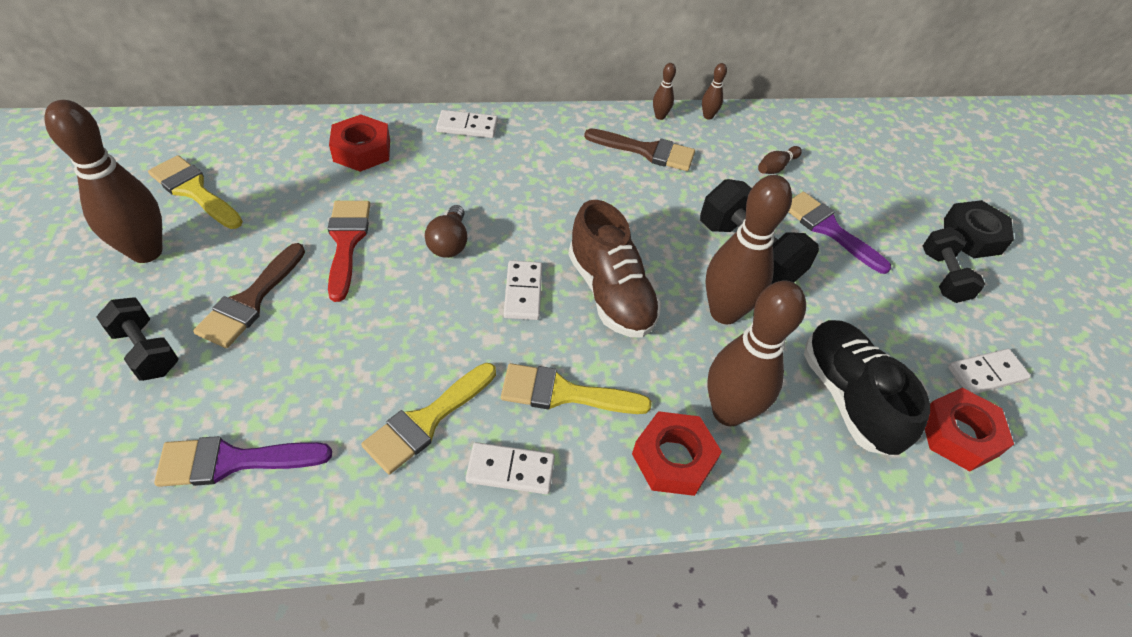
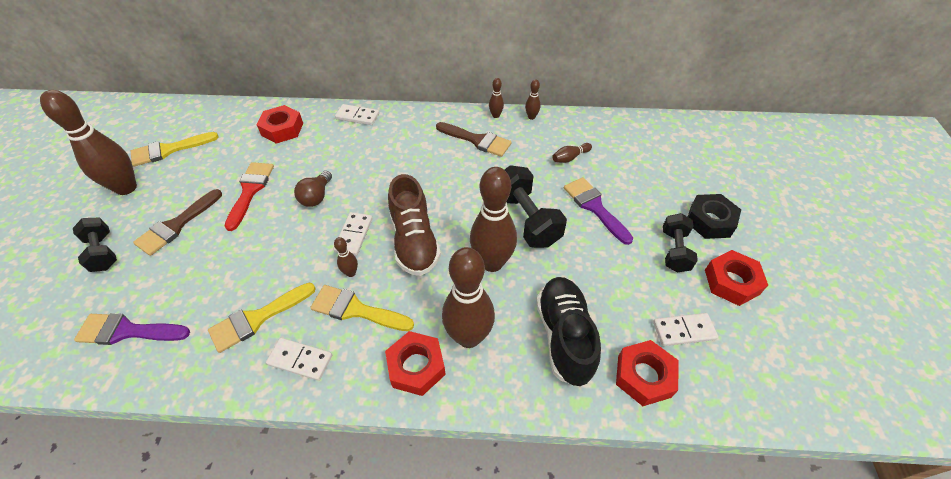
camera: 15 degrees right, 0 degrees up
yellow brush [148,155,243,229] -> yellow brush turned 75 degrees counterclockwise [131,132,219,167]
none -> brown bowling pin [334,237,358,277]
none -> red nut [705,250,768,306]

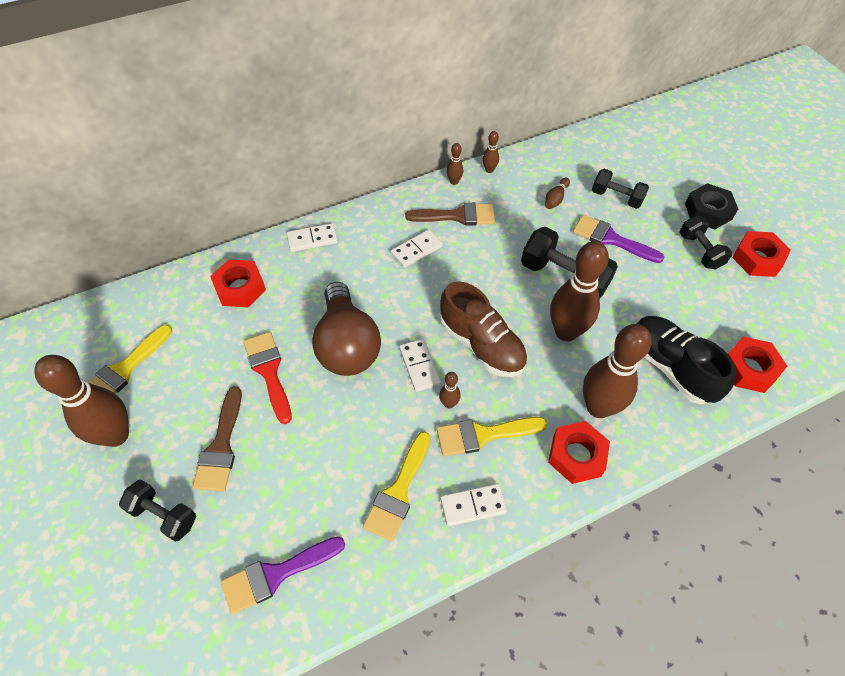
camera: 30 degrees left, 5 degrees up
brown light bulb [294,171,332,207] -> brown light bulb [312,282,381,376], size x1.98
white domino [653,313,718,346] -> white domino moved to [391,229,443,268]
none -> black dumbbell [592,169,649,209]

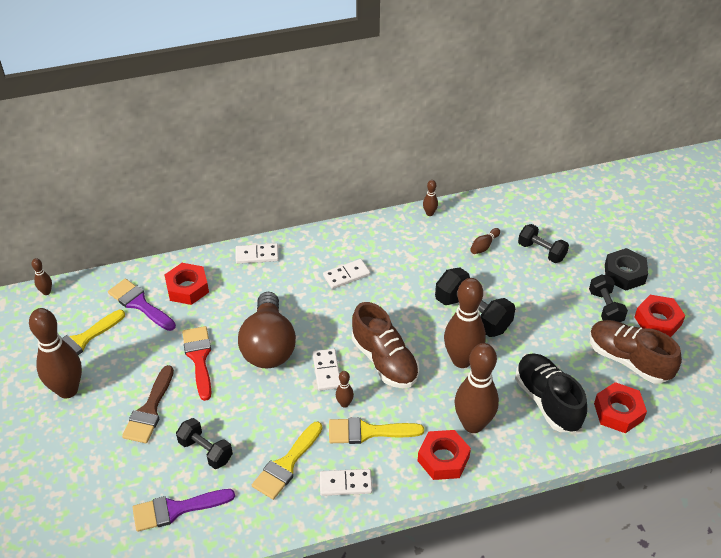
camera: 10 degrees right, 10 degrees down
black dumbbell [119,480,196,542] -> black dumbbell moved to [176,418,233,469]
brown brush [405,203,495,226] -> none
brown bowling pin [447,143,463,185] -> brown bowling pin moved to [32,258,52,295]
purple brush [573,215,665,263] -> purple brush moved to [108,279,176,331]
none -> brown shoe [589,320,682,384]

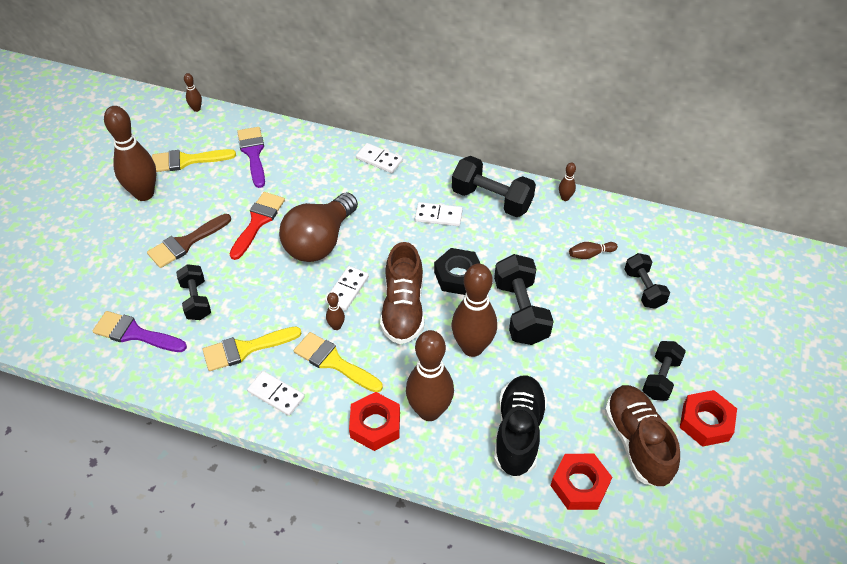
camera: 35 degrees right, 5 degrees up
red nut [164,263,209,305] -> none
black nut [605,248,648,291] -> black nut moved to [434,248,480,295]
none -> black dumbbell [452,156,536,217]

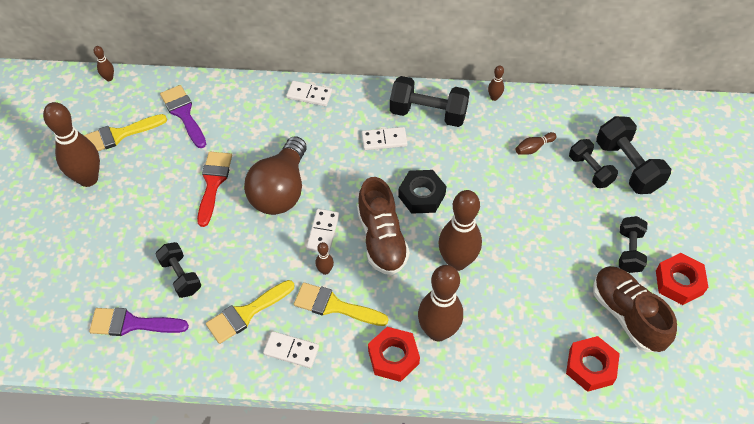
camera: 15 degrees left, 5 degrees up
brown brush [147,214,231,268] -> none
black dumbbell [494,254,554,345] -> black dumbbell moved to [596,116,671,194]
black shoe [494,375,547,477] -> none

